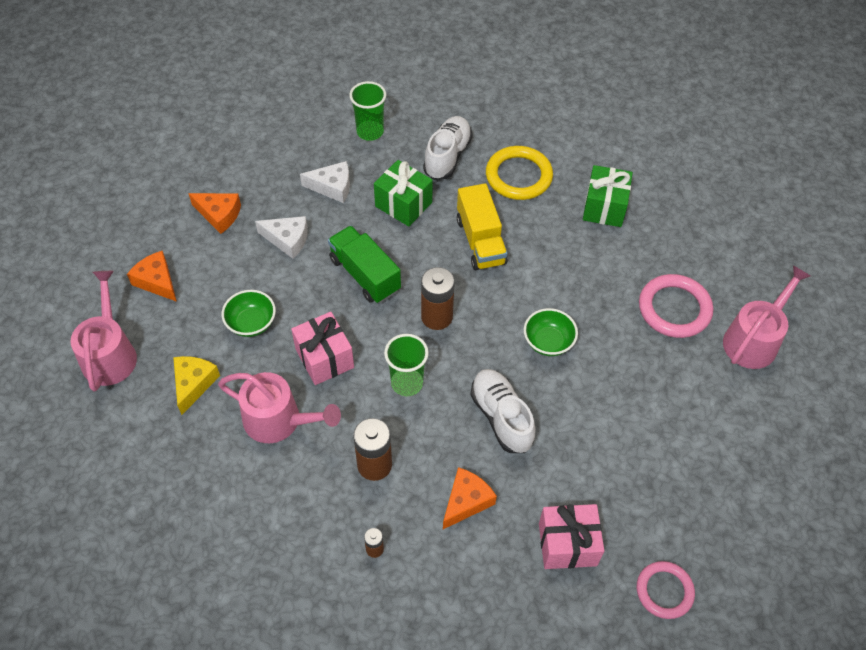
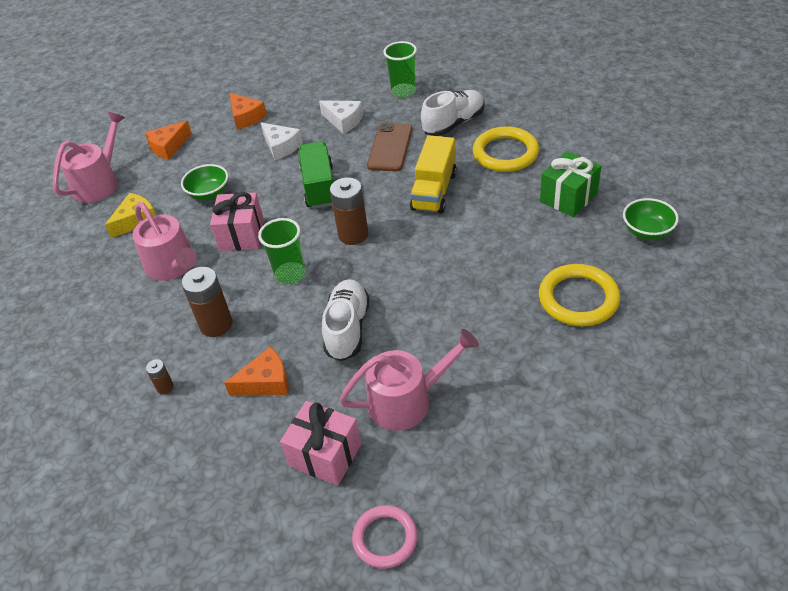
camera: 35 degrees right, 10 degrees down
orange cheese [127,251,177,302] -> orange cheese turned 120 degrees counterclockwise [145,121,192,160]
green gift [374,160,433,227] -> brown phone [367,123,413,171]
green bowl [524,308,578,356] -> green bowl moved to [623,198,679,240]
pink ring [639,274,713,338] -> yellow ring [539,264,620,327]
pink watering can [723,265,811,369] -> pink watering can moved to [339,329,479,431]

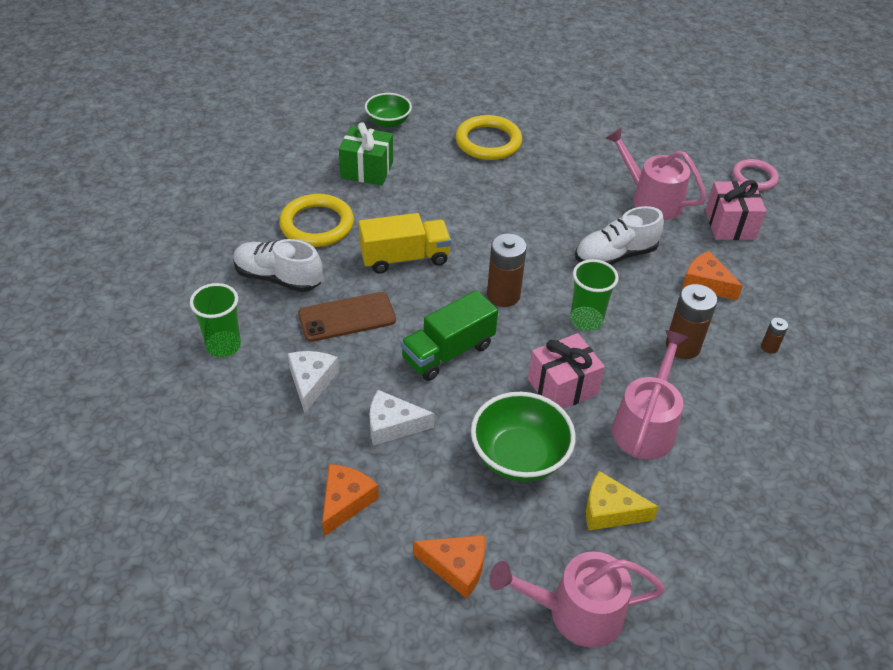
camera: 125 degrees left, 0 degrees up
green bowl [181,164,228,200] -> green bowl [471,392,576,482], size x1.57
white cheese [261,122,303,160] -> white cheese turned 105 degrees counterclockwise [370,390,434,446]

